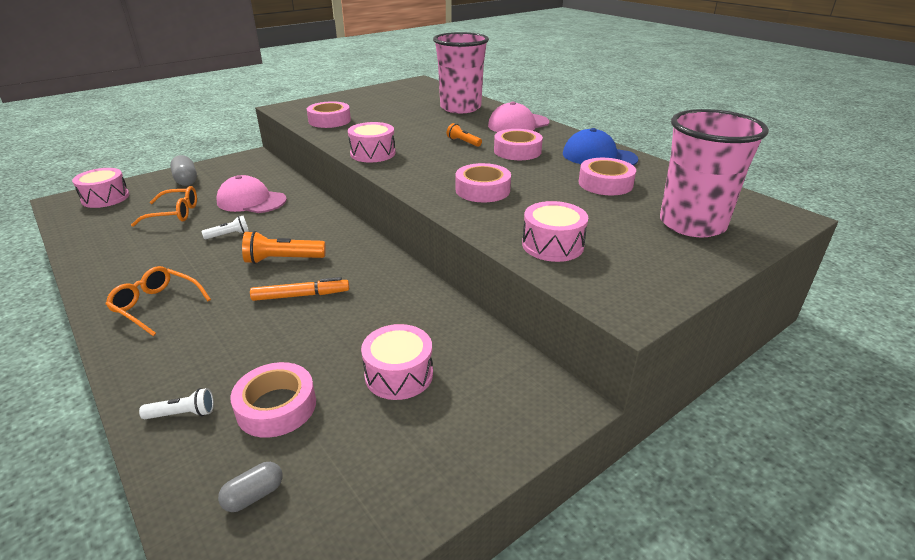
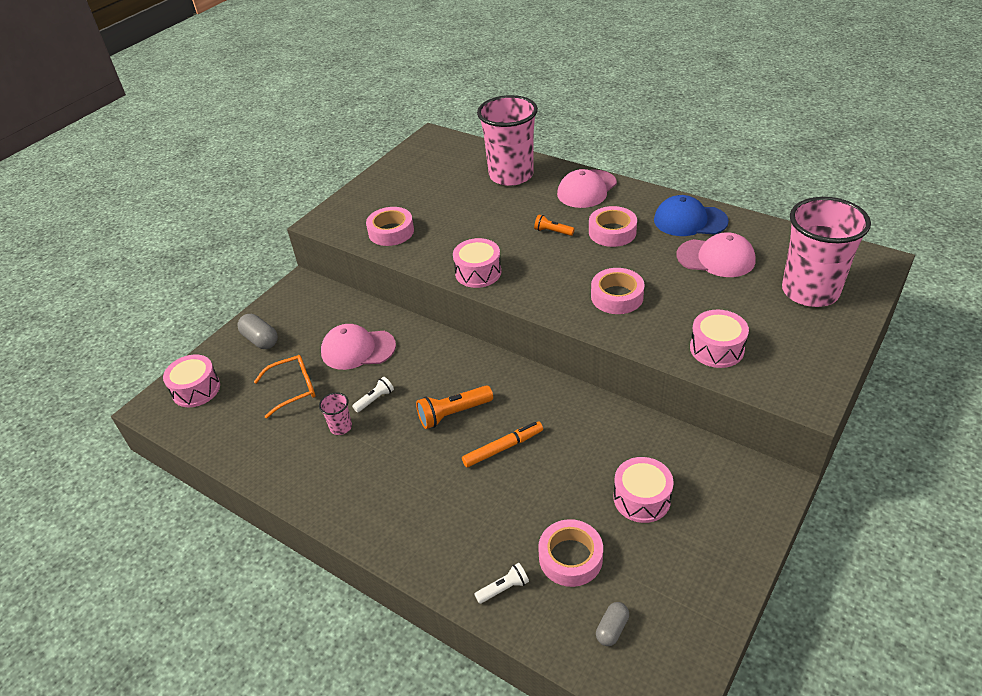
camera: 15 degrees left, 10 degrees up
orange glasses [106,266,211,336] -> none
pink tape [578,158,636,196] -> pink cap [676,232,756,277]
none -> pink cup [319,392,352,435]

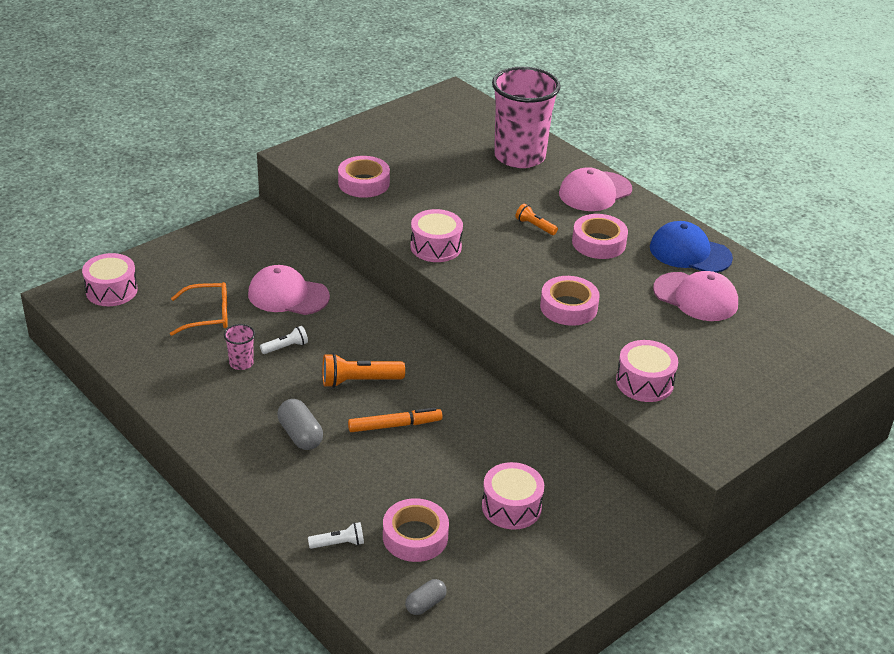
camera: 10 degrees right, 5 degrees down
grey capsule [237,314,278,349] -> grey capsule moved to [277,399,323,450]
pink cup [782,197,871,307] -> none

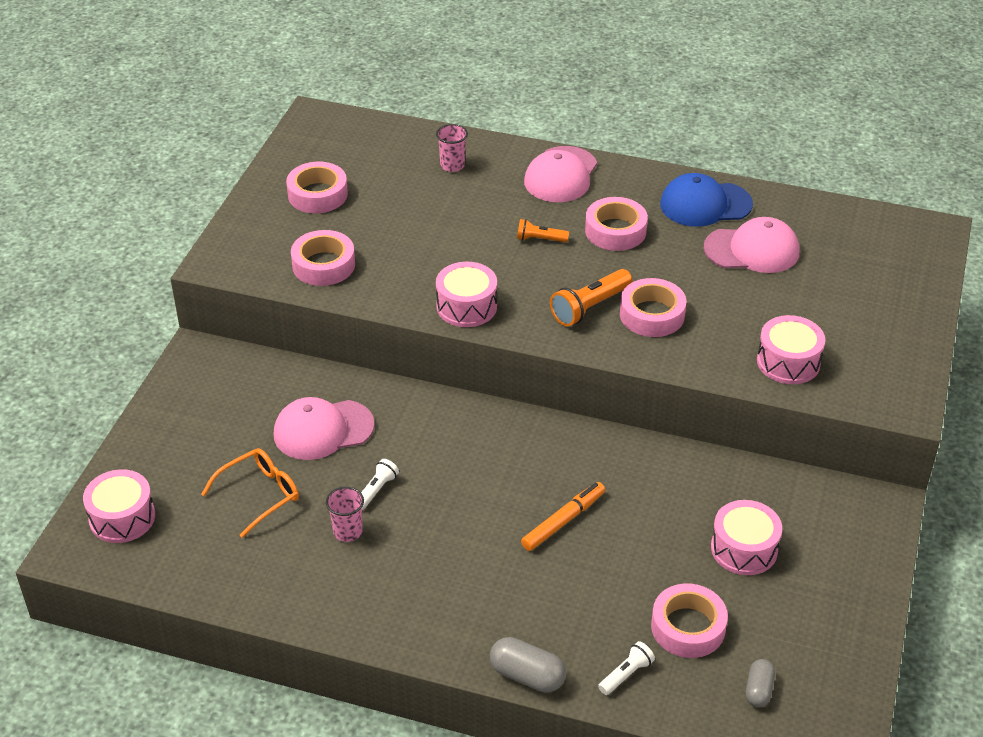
camera: 30 degrees left, 5 degrees up
grey capsule [277,399,323,450] -> grey capsule moved to [490,637,566,693]
orange flashlight [322,353,405,388] -> orange flashlight moved to [550,269,632,326]
pink cup [492,67,561,168] -> pink cup [436,124,468,172], size x0.40
none -> pink tape [286,162,348,213]

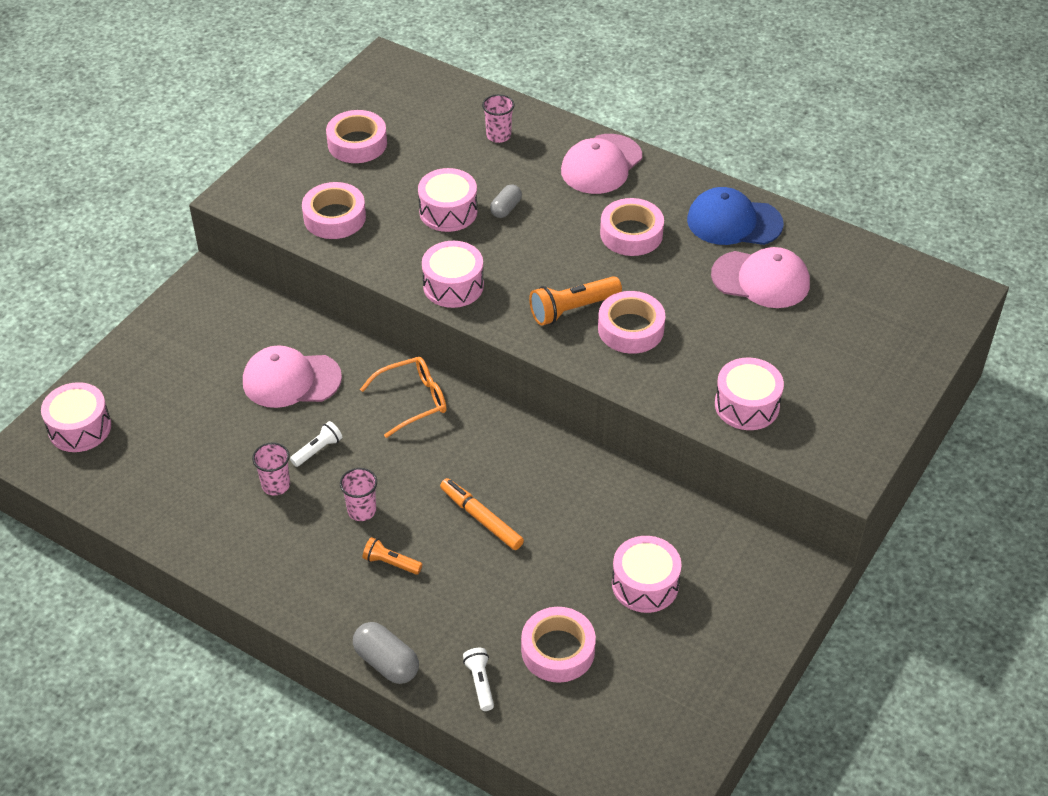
camera: 15 degrees right, 5 degrees up
orange glasses [201,448,299,538] -> orange glasses moved to [360,357,447,438]
orange flashlight [517,219,569,242] -> orange flashlight moved to [362,537,422,575]
orange marker [521,482,605,551] -> orange marker turned 105 degrees counterclockwise [440,478,524,550]
white flashlight [598,641,655,695] -> white flashlight turned 75 degrees counterclockwise [463,648,494,711]
grey capsule [746,659,775,707] -> grey capsule moved to [490,184,522,218]
none -> pink cup [340,468,377,521]
none -> pink drum [418,168,478,232]

